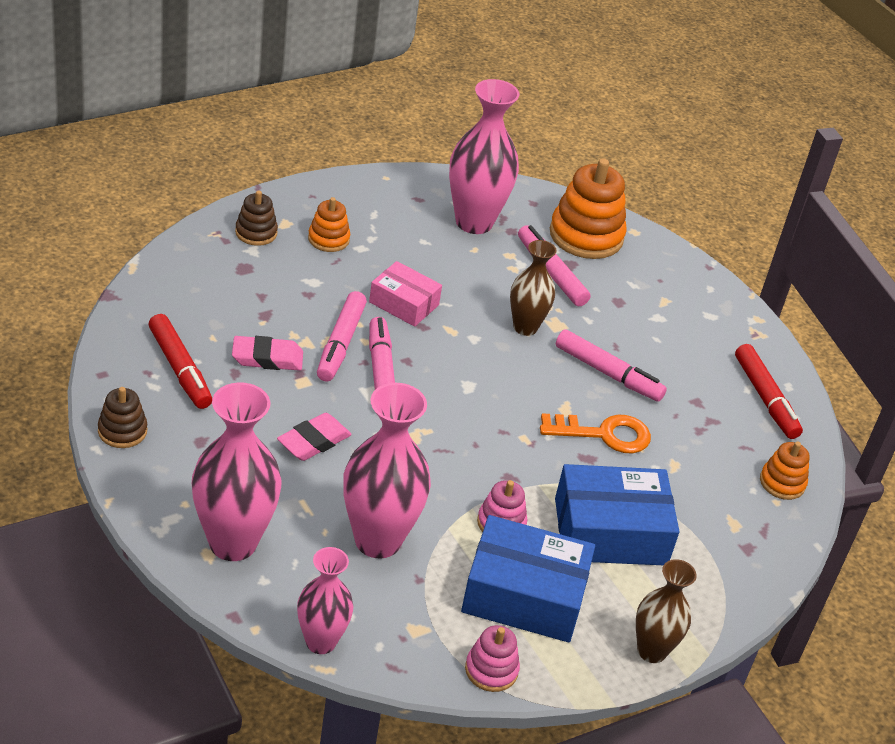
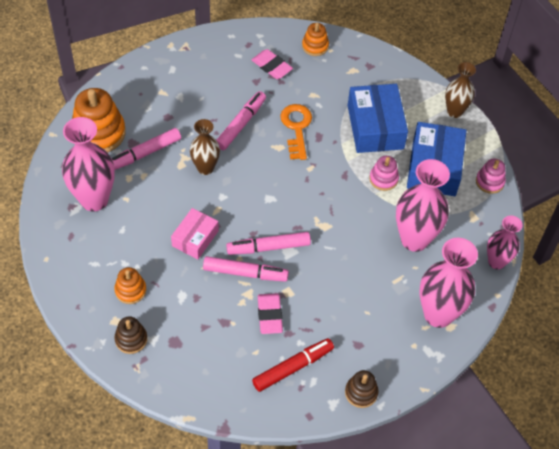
camera: 90 degrees left, 15 degrees up
pink eraser [277,413,352,461] -> pink eraser moved to [252,49,293,79]
red marker [735,344,803,439] -> none

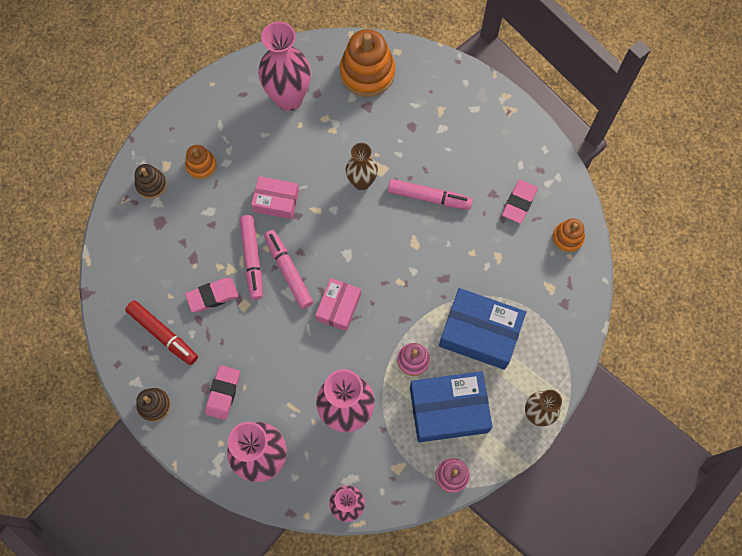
camera: 75 degrees right, 15 degrees up
pink marker [111,128,181,170] -> none
orange key [280,104,312,160] -> none
blue box [348,84,408,153] -> blue box turned 45 degrees clockwise [439,288,526,370]
none -> pink eraser [205,365,240,420]
none -> pink box [315,278,361,331]

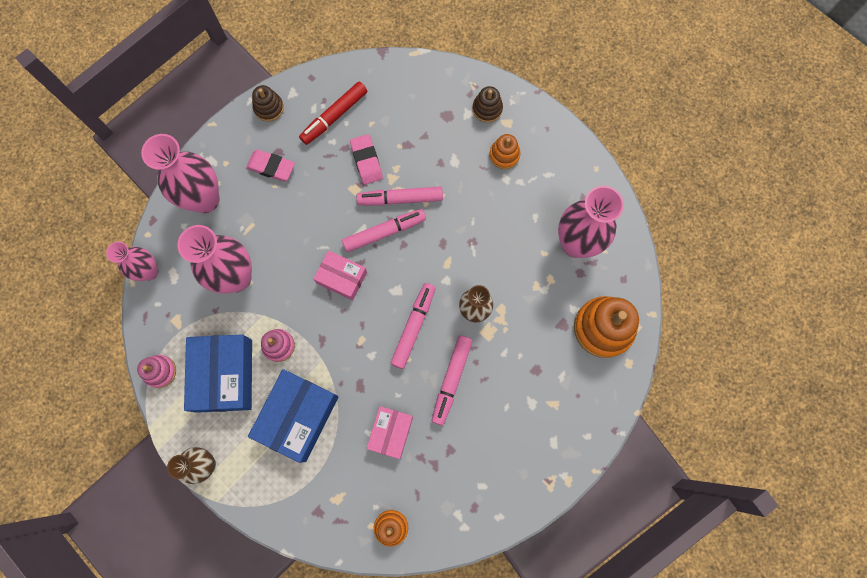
camera: 95 degrees right, 5 degrees up
pink box [251,176,299,219] -> pink box moved to [366,406,413,459]
pink eraser [502,180,538,224] -> none
none -> pink marker [390,283,435,369]

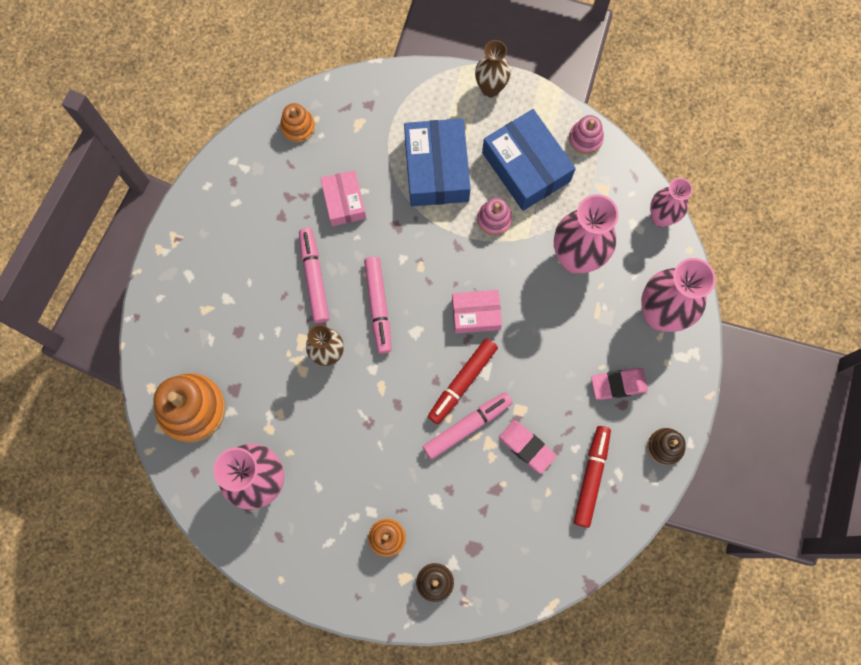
camera: 150 degrees right, 0 degrees up
pink marker [342,209,426,252] -> red marker [428,338,498,424]

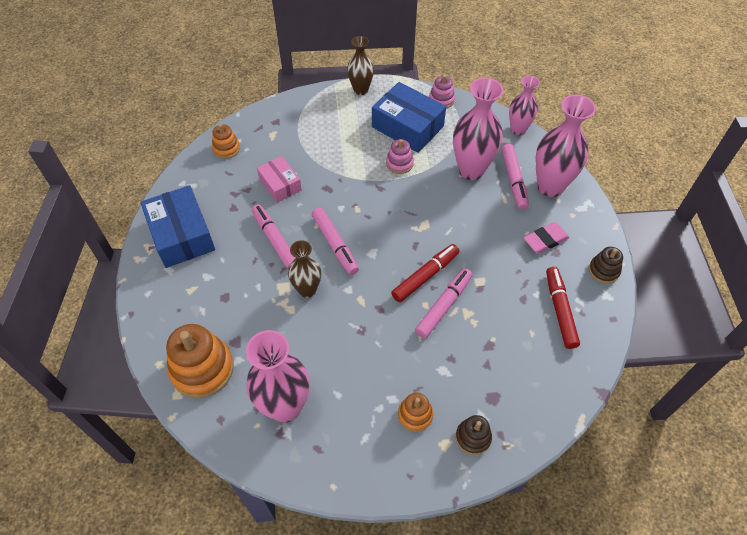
camera: 20 degrees left, 20 degrees down
blue box [404,118,471,206] -> blue box moved to [140,185,215,268]
red marker [428,338,498,424] -> red marker turned 150 degrees counterclockwise [391,244,460,302]
pink box [452,290,502,333] -> none
pink eraser [499,420,556,474] -> none
none -> pink marker [501,144,529,210]

